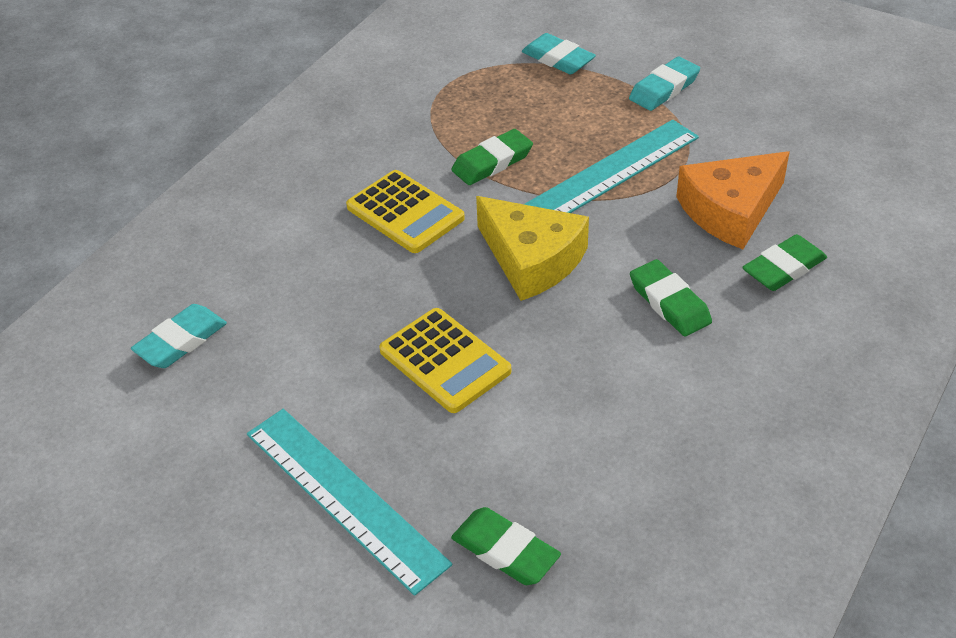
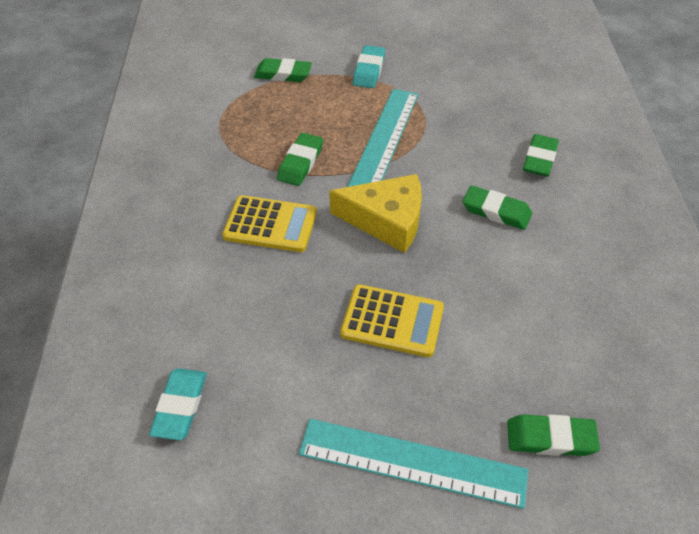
camera: 35 degrees left, 5 degrees up
turquoise eraser [522,33,596,74] -> green eraser [254,58,312,82]
orange cheese [676,151,790,249] -> none

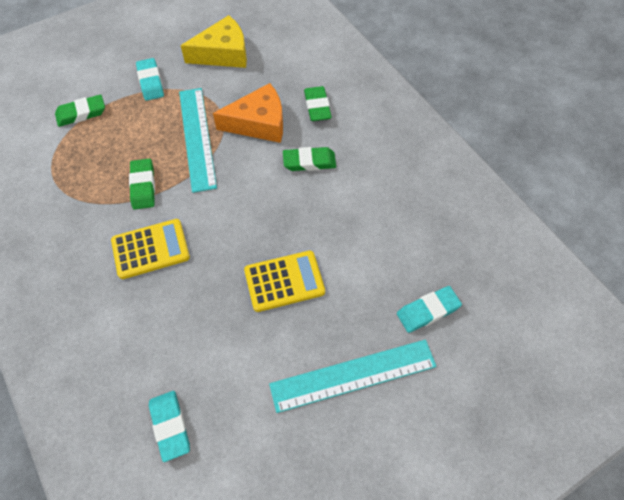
camera: 30 degrees left, 10 degrees up
yellow cheese [330,174,422,253] -> yellow cheese moved to [181,15,247,68]
green eraser [507,414,600,456] -> turquoise eraser [397,286,462,333]
none -> orange cheese [213,83,283,143]

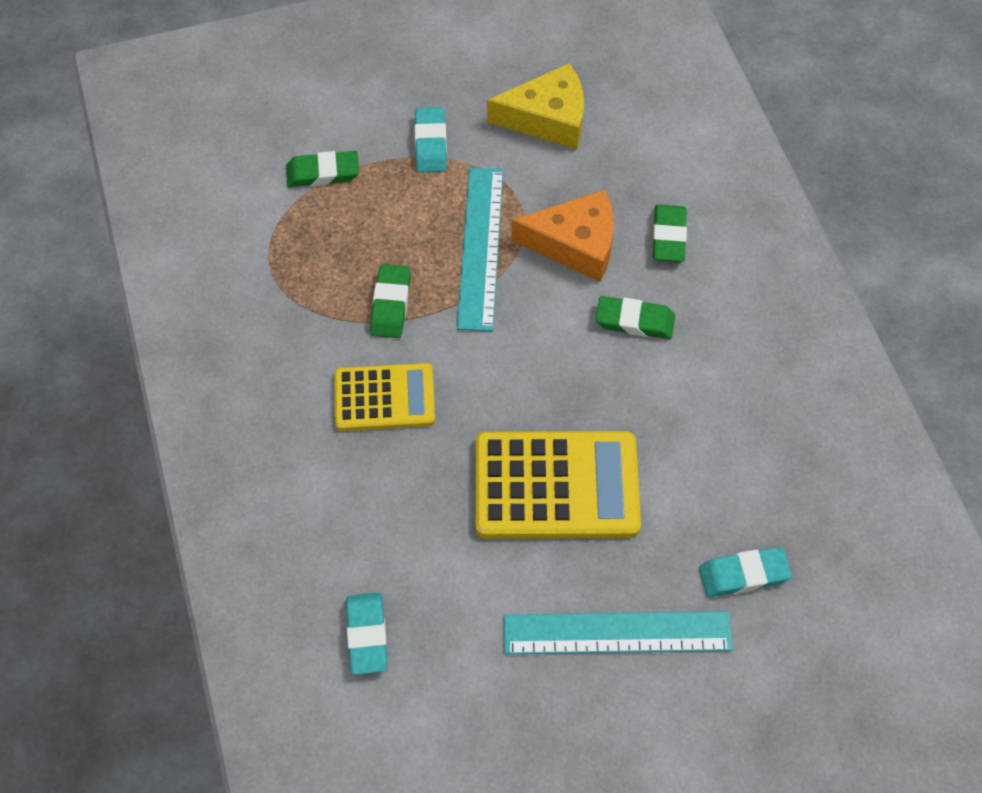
camera: 15 degrees right, 0 degrees up
yellow calculator [244,251,325,312] -> yellow calculator [475,431,641,539], size x1.59

